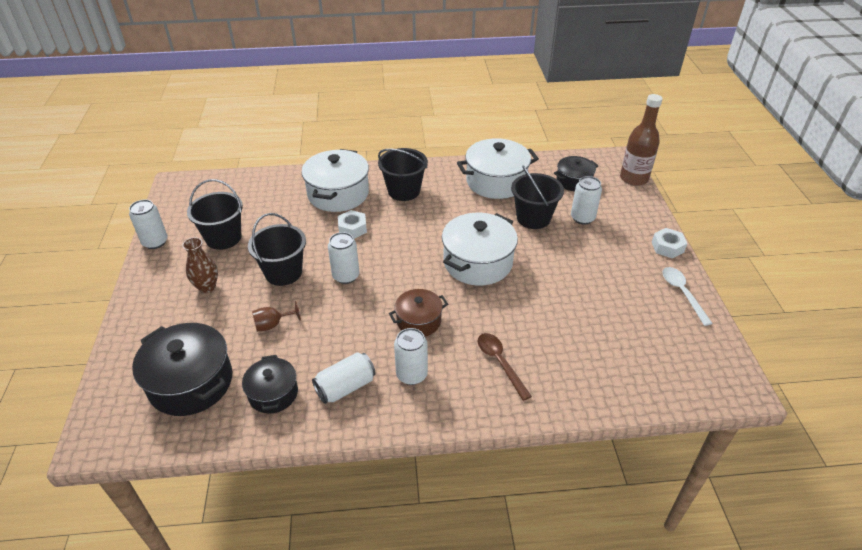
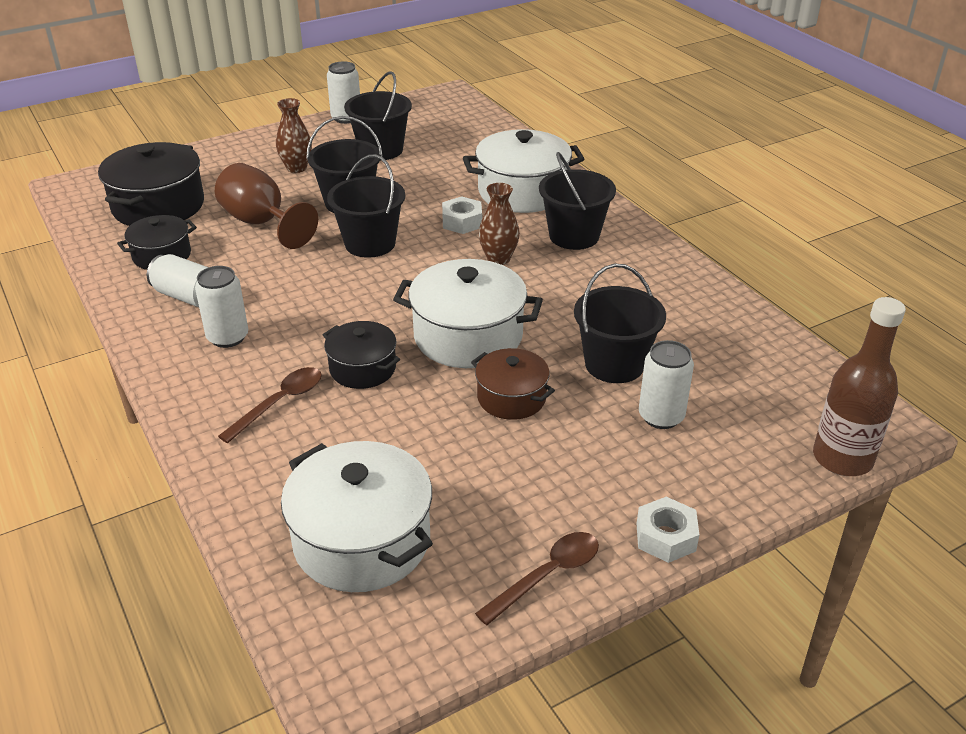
camera: 65 degrees right, 5 degrees down
brown goblet [252,301,301,332] -> brown goblet [215,163,318,249], size x1.92
white can [328,232,360,284] -> black bucket [327,154,405,258]
brown pot [389,289,448,337] -> brown pot moved to [471,348,555,420]
white pot [457,139,539,199] -> white pot moved to [281,441,433,592]
black pot [554,156,598,191] -> black pot moved to [323,321,400,389]
white spoon [662,267,713,326] -> brown spoon [475,532,599,625]
none -> brown vase [479,183,520,265]

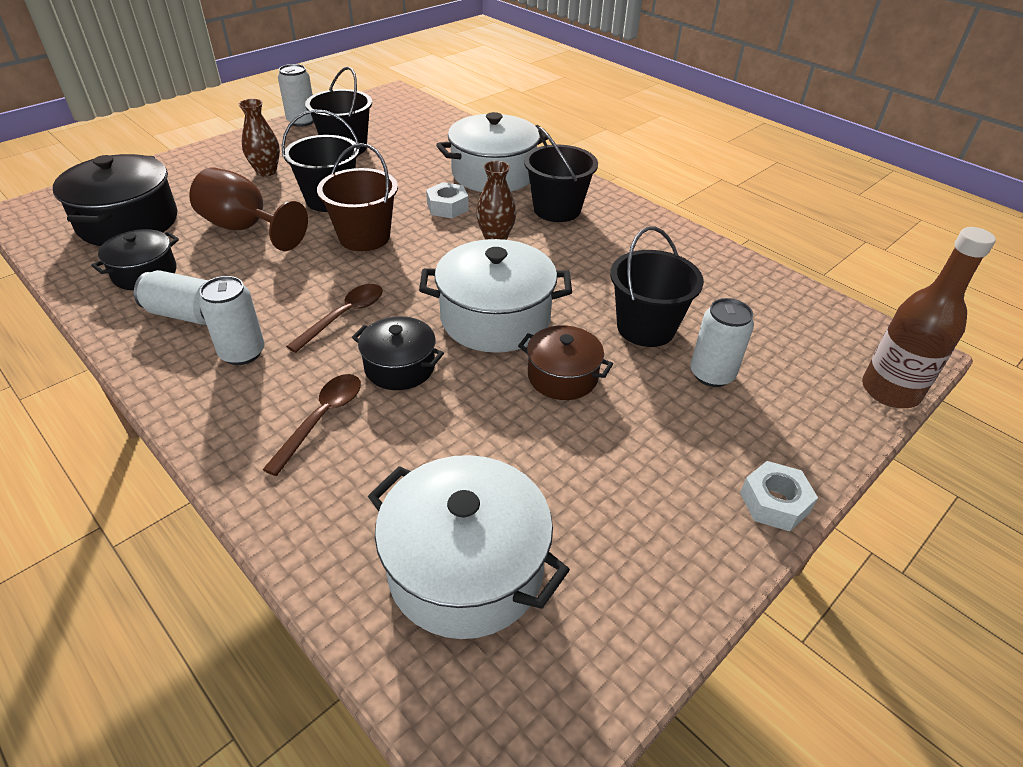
camera: 15 degrees left, 5 degrees up
black bucket [327,154,405,258] -> brown bucket [317,143,398,251]
brown spoon [475,532,599,625] -> brown spoon moved to [286,284,383,353]

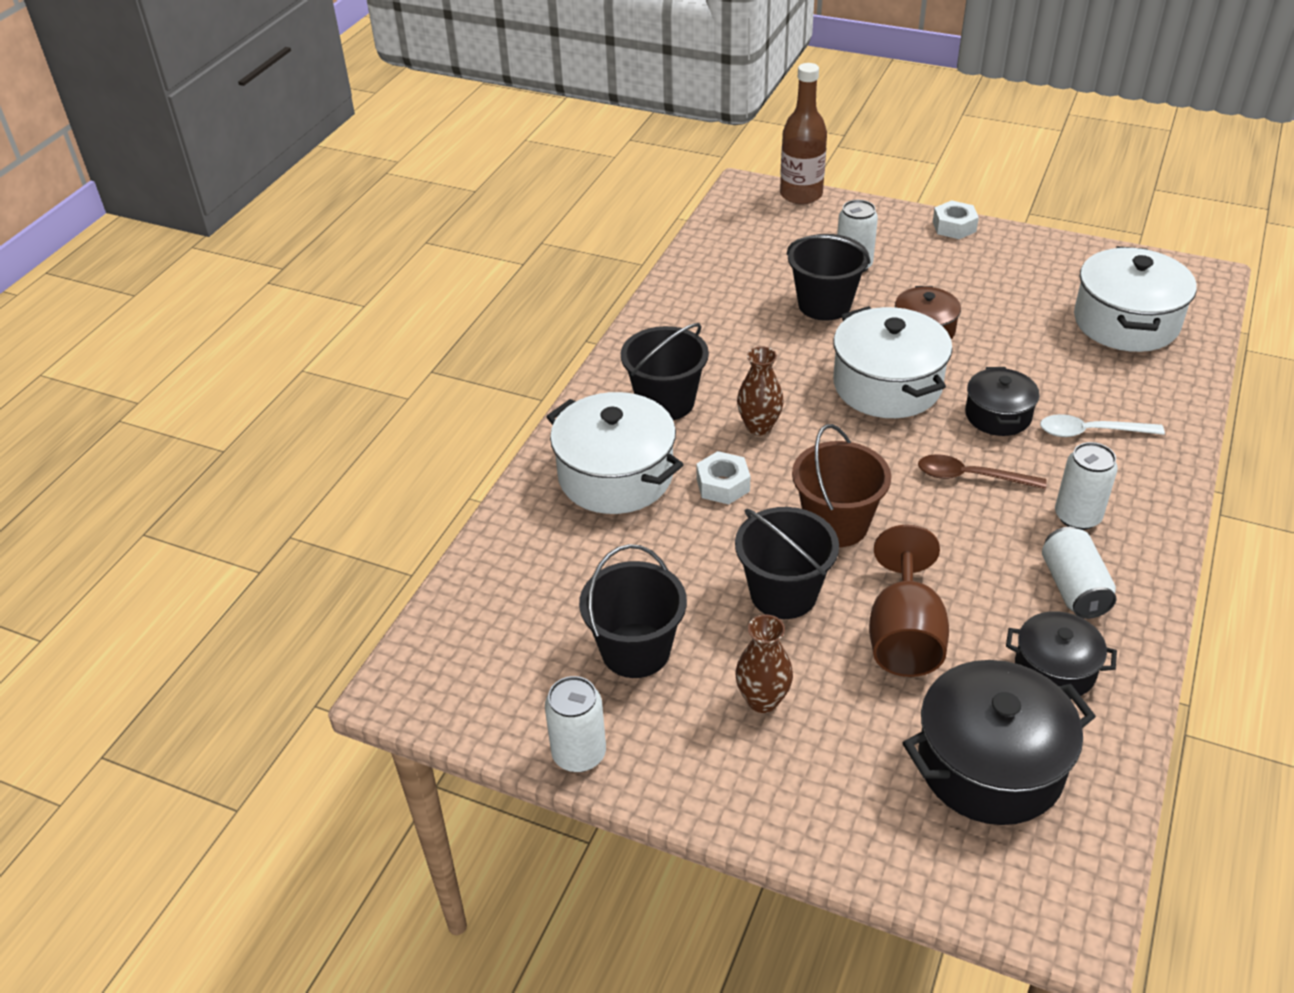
camera: 110 degrees left, 0 degrees up
brown spoon [262,374,361,476] -> white spoon [1040,414,1165,437]

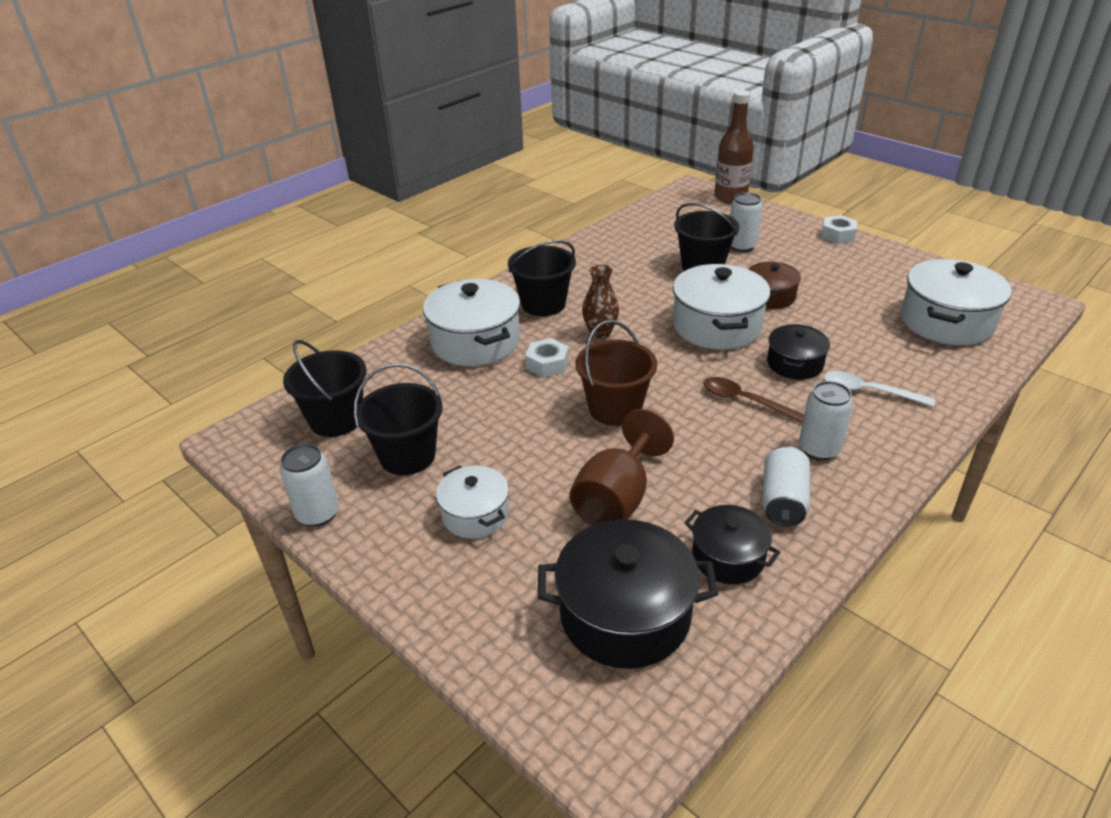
camera: 20 degrees right, 5 degrees down
black bucket [735,507,839,619] -> black bucket moved to [283,340,367,437]
brown vase [735,614,793,713] -> white pot [436,466,509,539]

